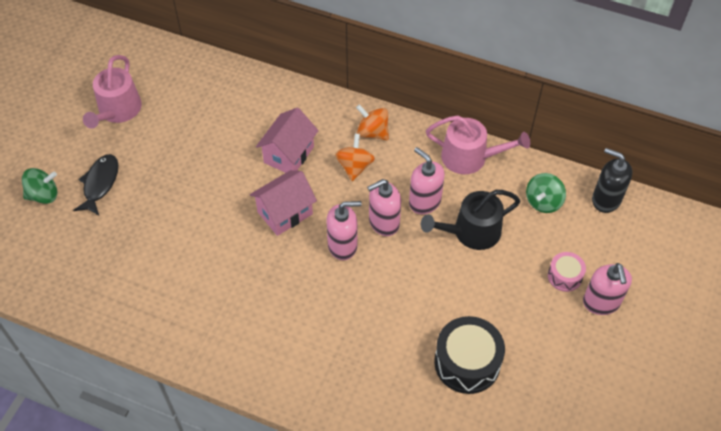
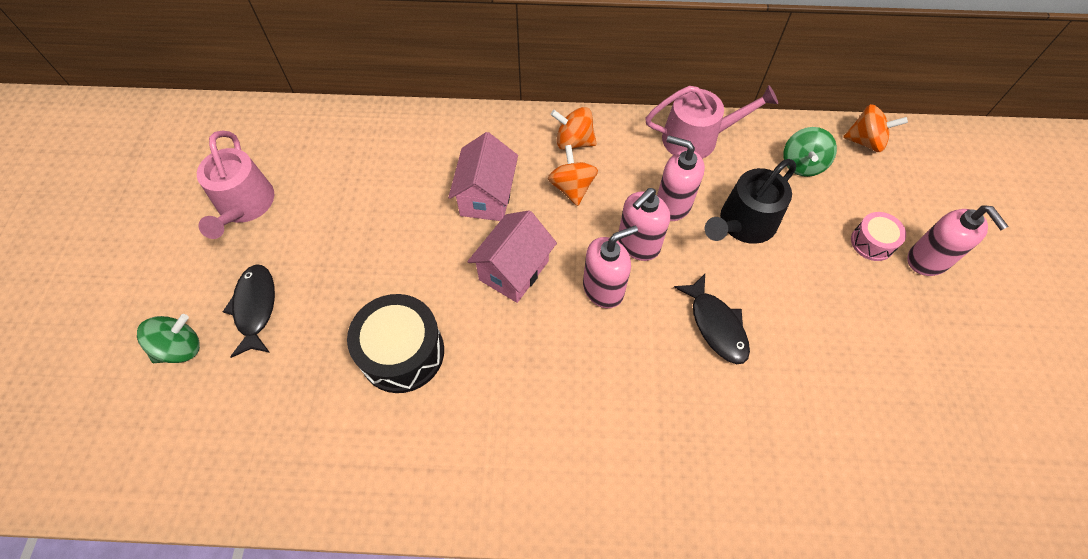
camera: 20 degrees left, 5 degrees up
black drum [434,316,505,394] -> black drum moved to [347,294,444,393]
black soap dispenser [592,148,632,213] -> orange spinning top [843,104,908,152]
none -> black fish [674,274,750,364]

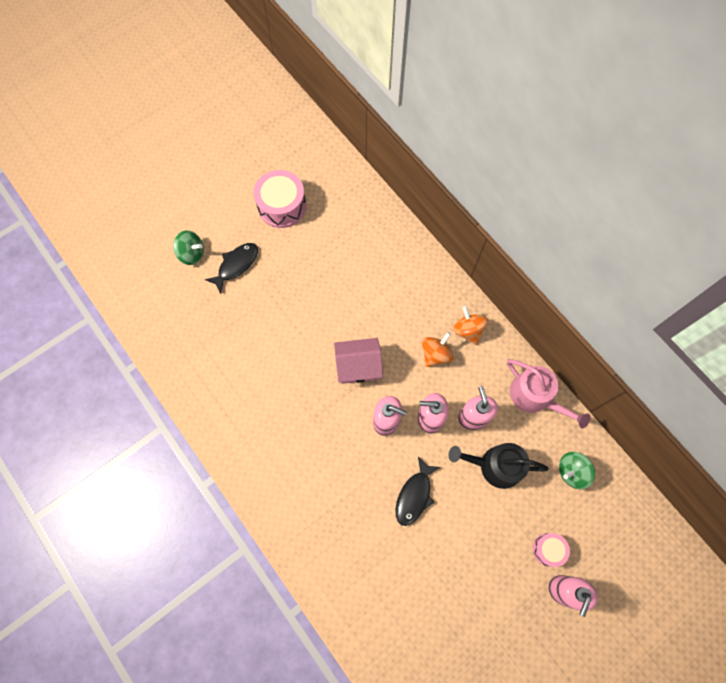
camera: 50 degrees right, 10 degrees up
pink watering can [197,131,274,239] -> pink drum [254,170,306,228]
black drum [347,294,444,393] -> none
pink house [448,132,518,221] -> none
orange spinning top [843,104,908,152] -> none

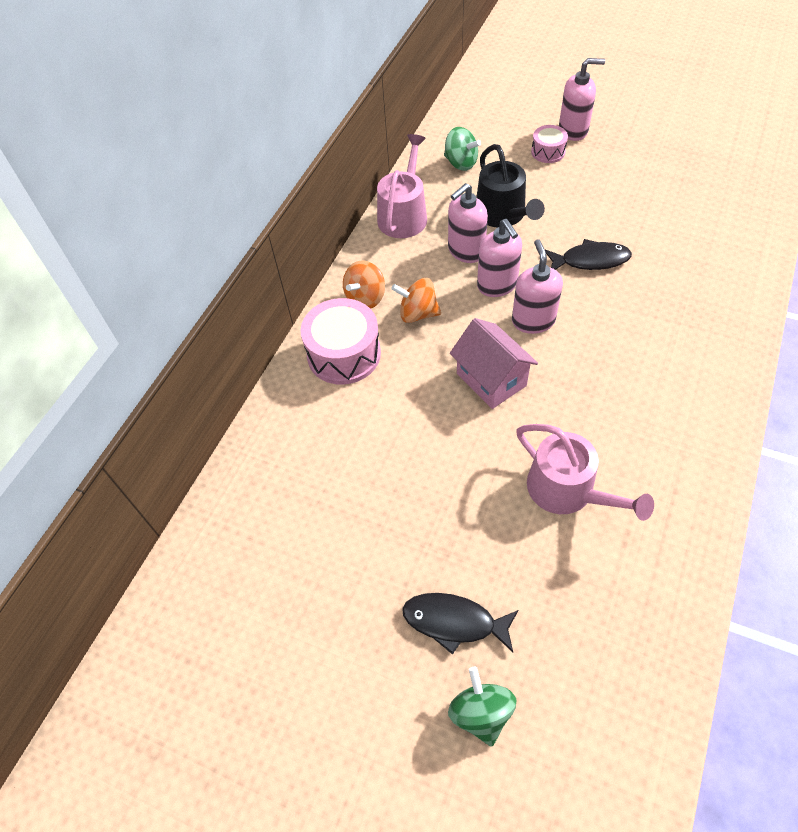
camera: 115 degrees left, 15 degrees down
pink drum [254,170,306,228] -> pink drum moved to [301,298,381,385]
none -> pink watering can [516,424,654,521]

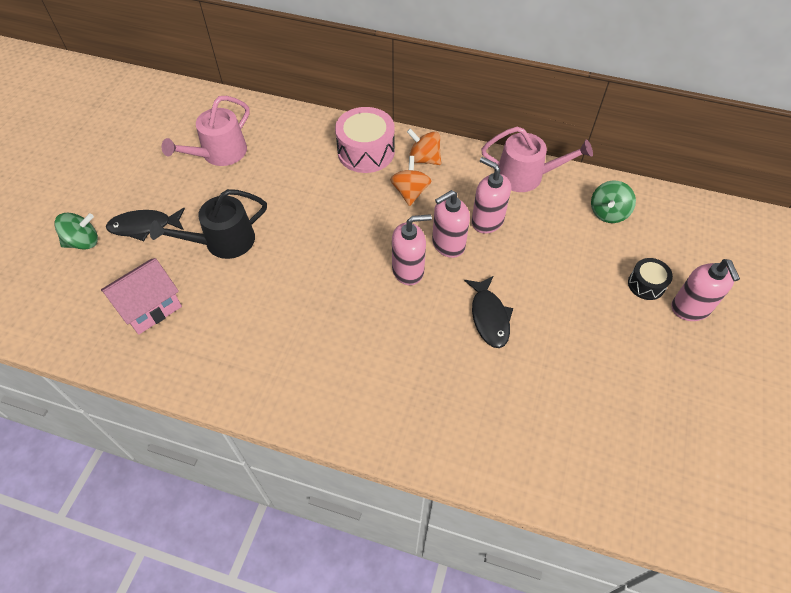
camera: 80 degrees right, 0 degrees up
black fish [402,593,519,655] -> black fish turned 105 degrees counterclockwise [106,208,185,241]
pink house [450,318,538,409] -> pink house moved to [101,258,182,335]
black watering can [476,144,545,227] -> black watering can moved to [150,189,267,259]
pink watering can [516,424,654,521] -> pink watering can moved to [161,96,250,166]
pink drum [531,125,568,163] -> black drum [628,258,673,300]

